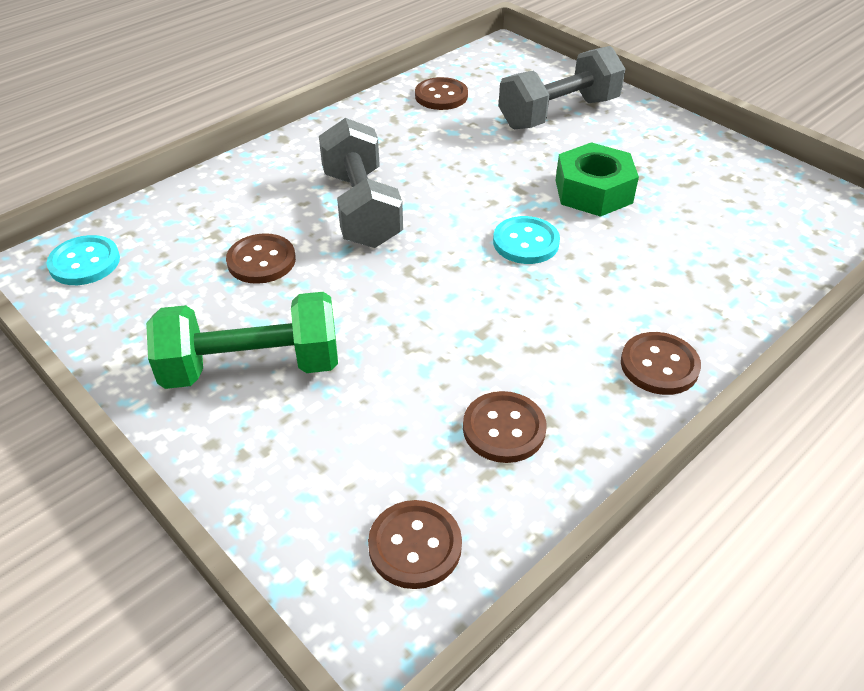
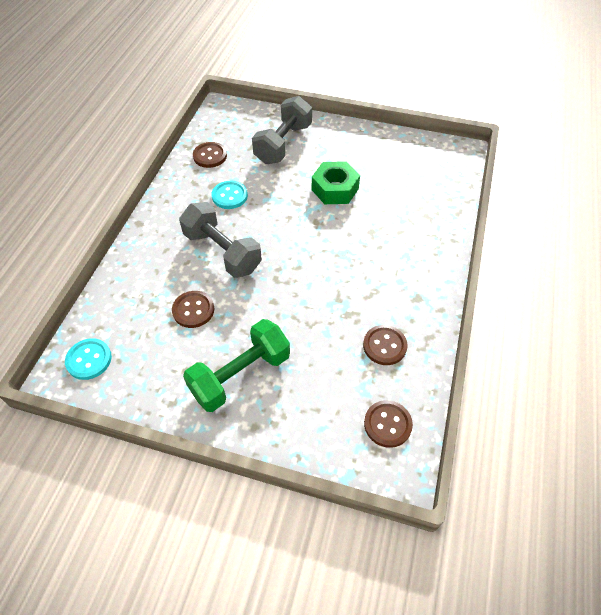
camera: 30 degrees left, 10 degrees up
turquoise button [493,216,560,264] -> turquoise button moved to [212,181,248,209]
brown button [621,332,701,395] -> none

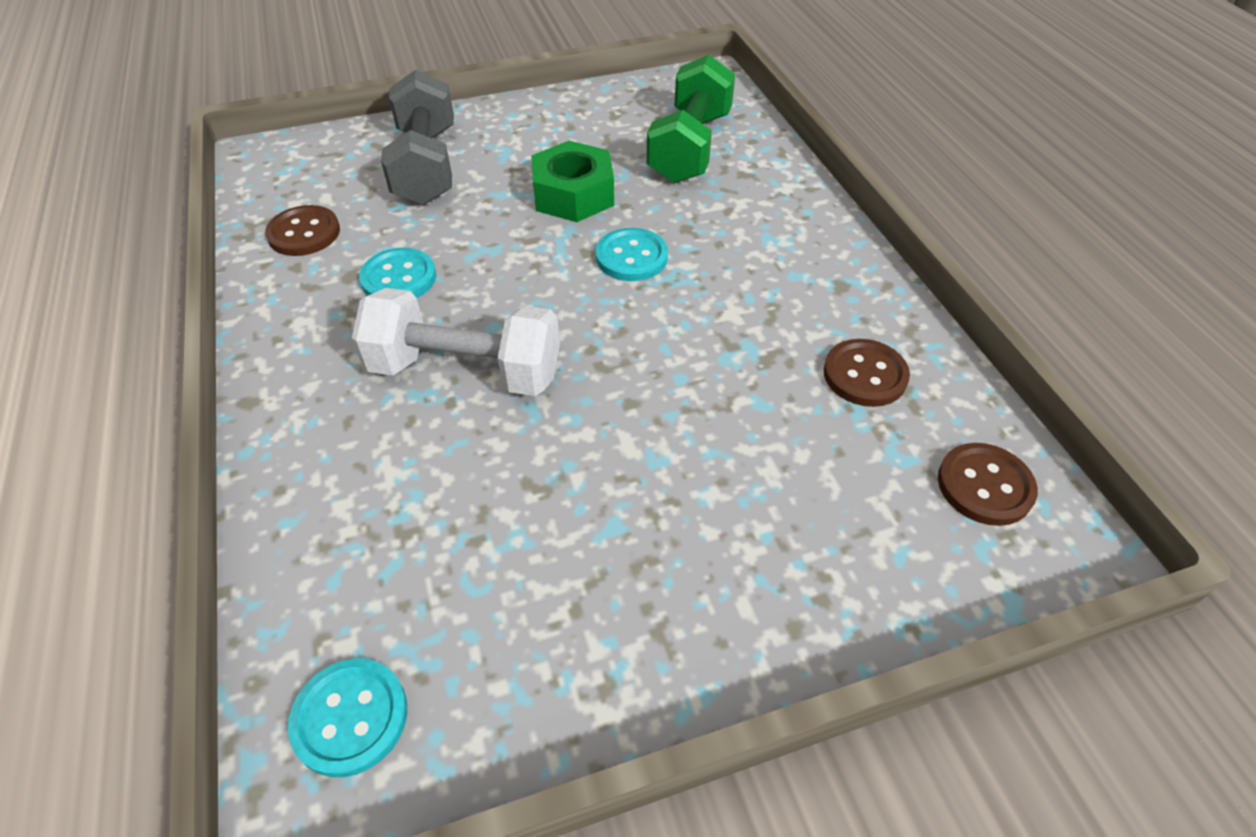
camera: 35 degrees left, 5 degrees down
brown button [172,291,214,328] -> none
grey dumbbell [179,202,262,278] -> white dumbbell [352,288,560,396]
green dumbbell [183,319,290,412] -> green dumbbell moved to [646,55,735,183]
none -> turquoise button [596,228,668,281]

